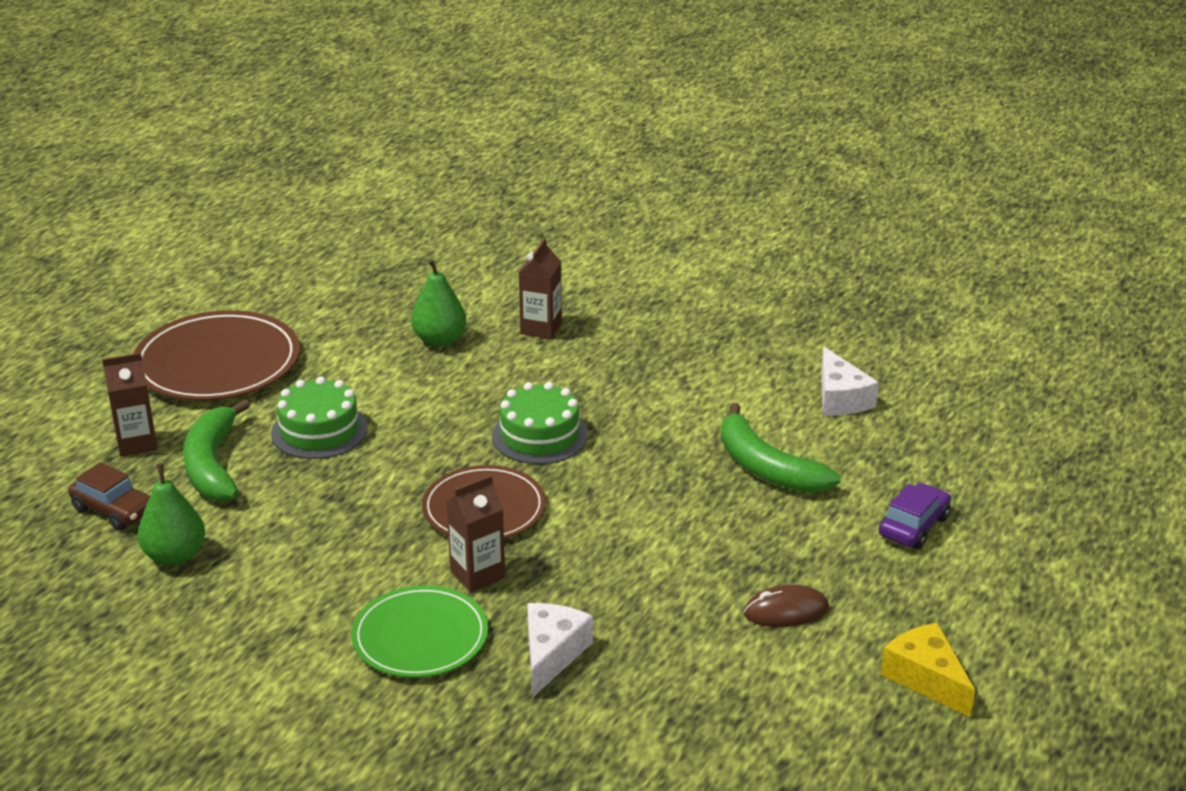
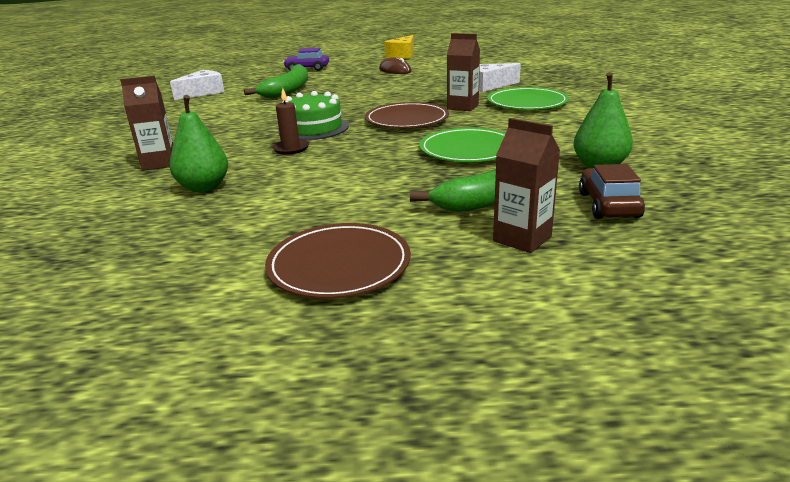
camera: 120 degrees left, 5 degrees down
brown plate [134,310,300,401] -> brown plate [265,223,411,299], size x0.67
green cake [271,376,367,459] -> none
none -> brown candle [272,88,309,155]
none -> green plate [420,128,506,162]

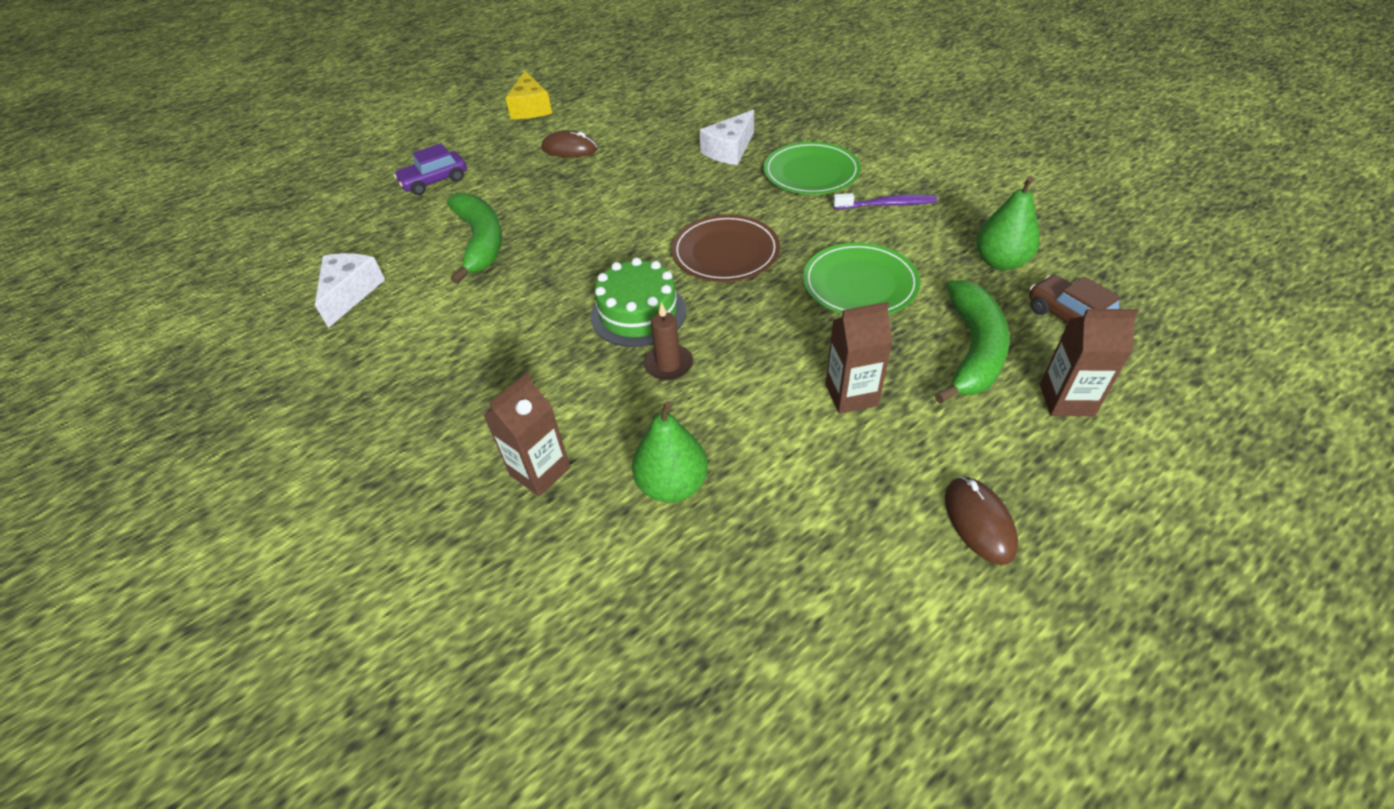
camera: 35 degrees left, 20 degrees up
brown plate [265,223,411,299] -> brown mouse [945,476,1018,565]
brown carton [447,33,480,111] -> brown carton moved to [825,302,893,414]
none -> purple toothbrush [833,193,937,209]

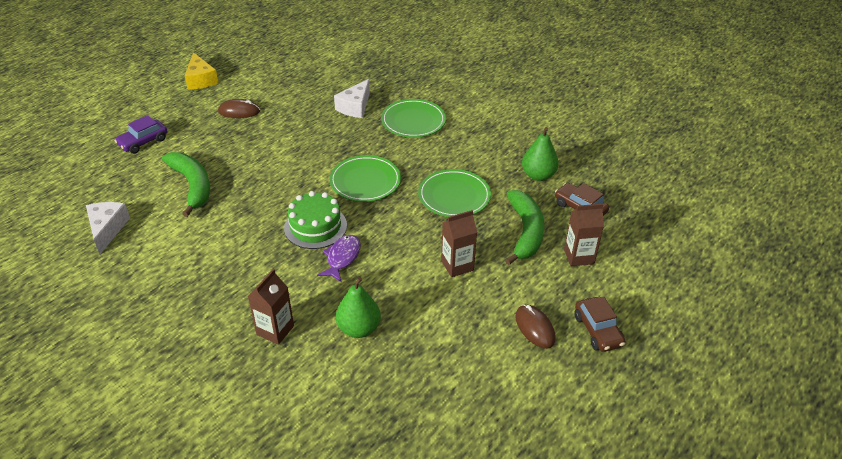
camera: 15 degrees left, 5 degrees down
brown candle [644,302,693,380] -> purple fish [317,235,361,282]
brown plate [672,215,780,282] -> green plate [329,155,401,202]
purple toothbrush [833,193,937,209] -> none
none -> brown car [574,296,625,352]

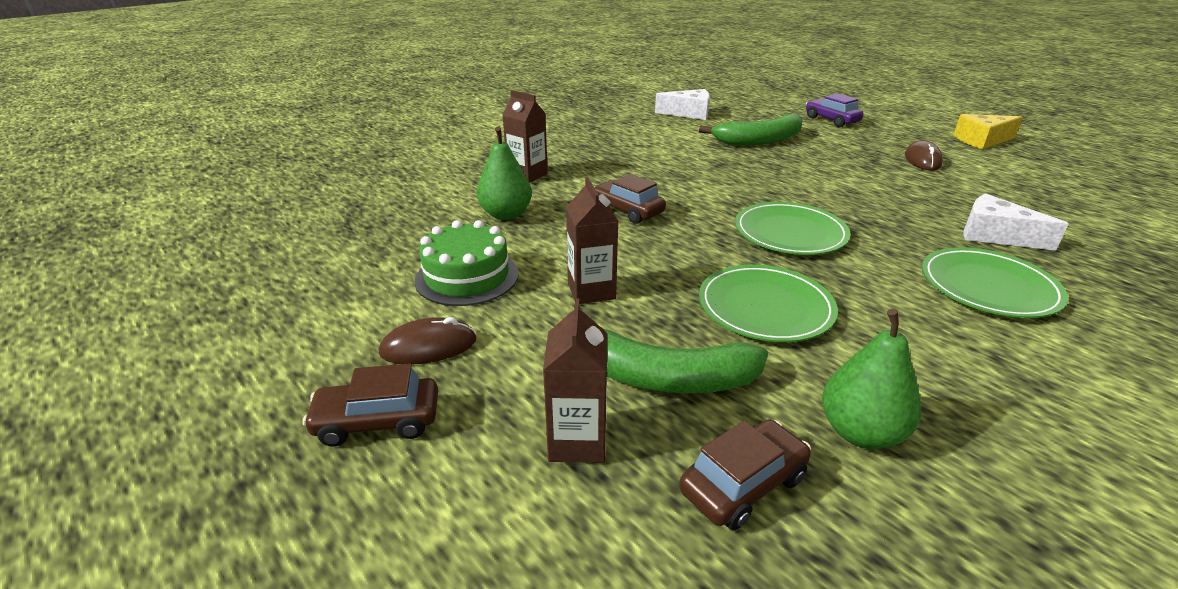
camera: 100 degrees right, 10 degrees down
green cake [284,191,347,249] -> green cake moved to [415,220,519,306]
purple fish [317,235,361,282] -> brown car [594,174,666,224]

